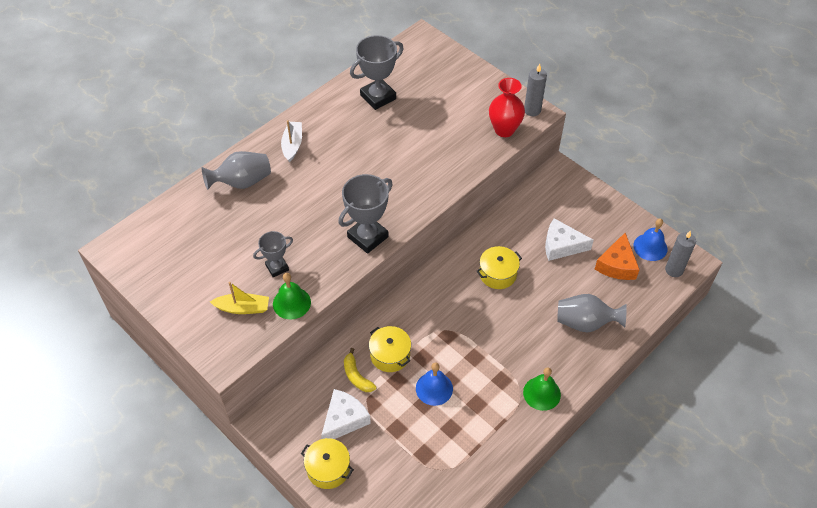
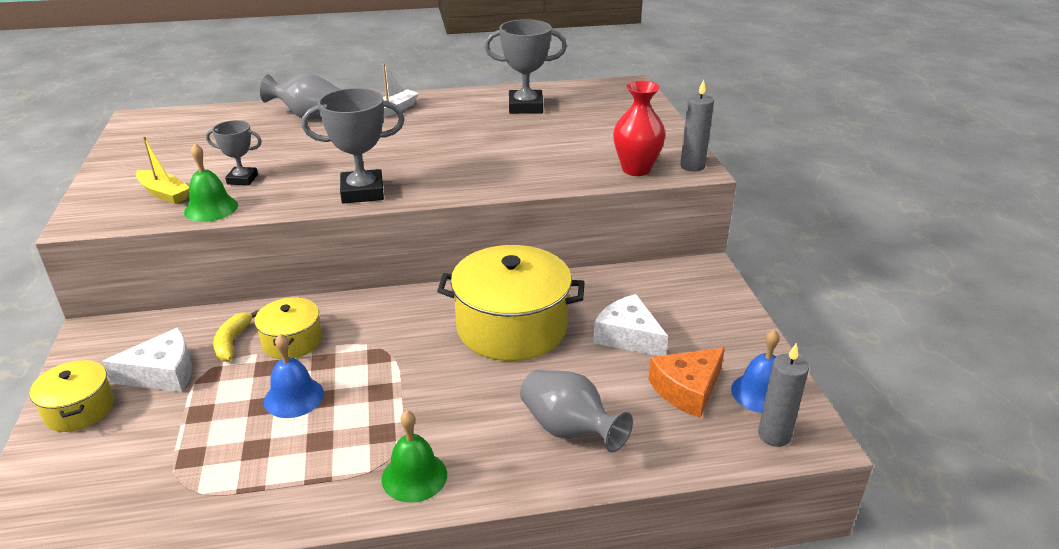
camera: 35 degrees right, 20 degrees down
yellow pot [477,246,522,289] -> yellow pot [437,245,585,361], size x1.93

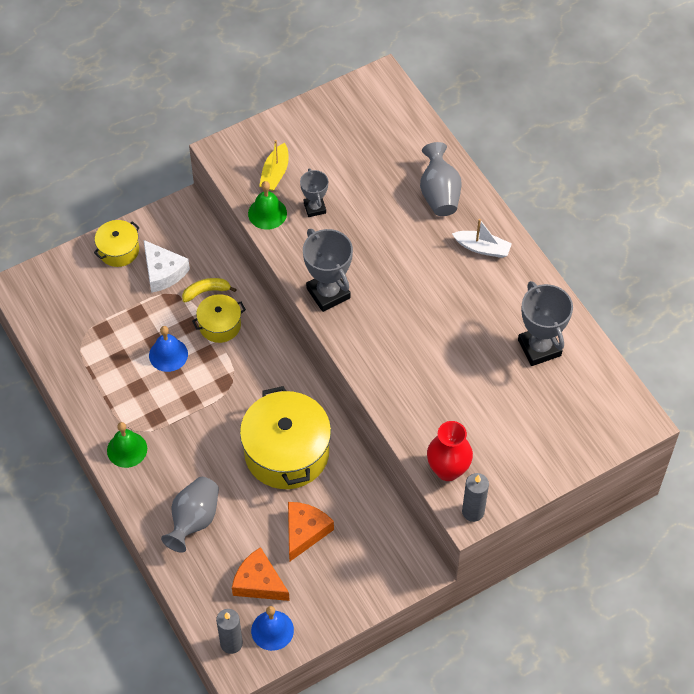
camera: 70 degrees right, 25 degrees up
white cheese [593,294,668,356] -> orange cheese [288,502,334,561]

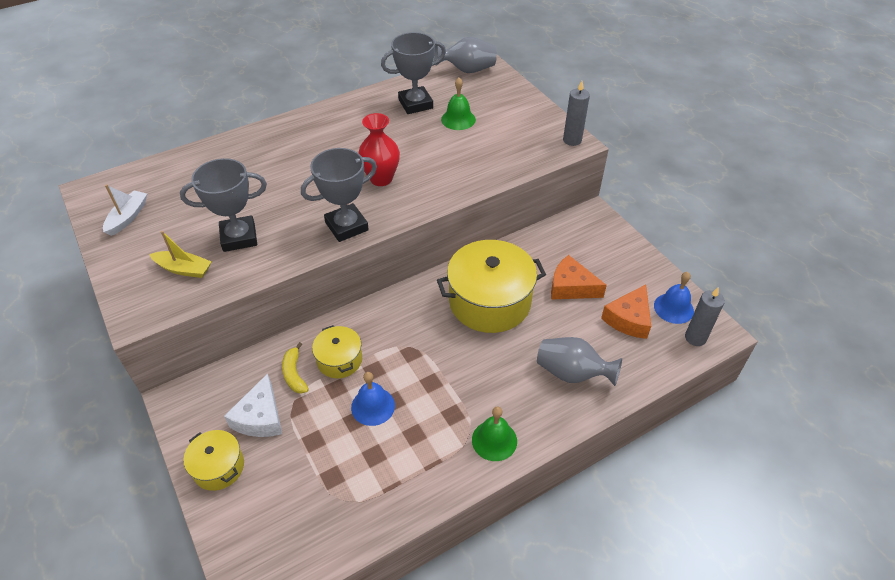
camera: 90 degrees left, 10 degrees down
white cheese [143,240,190,293] -> white cheese turned 135 degrees clockwise [224,373,282,437]
green bell [248,181,287,230] -> green bell moved to [441,78,476,130]
grey trophy [300,168,328,217] -> grey trophy [180,158,267,252], size x1.69
grey vase [420,142,462,216] -> grey vase moved to [434,37,497,73]
red vase [427,421,473,481] -> red vase moved to [359,113,400,186]
white boat [452,219,512,258] -> white boat moved to [103,184,147,236]

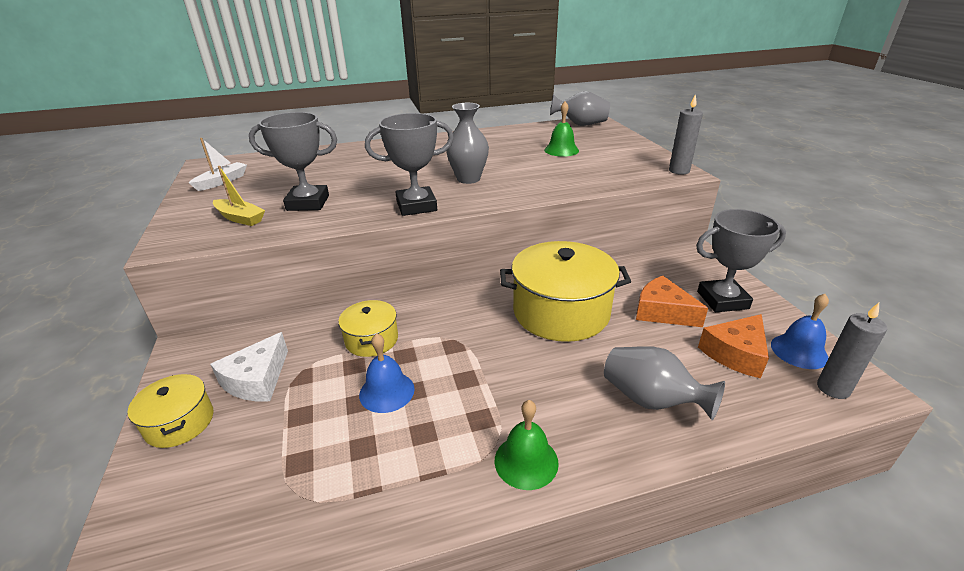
camera: 15 degrees right, 15 degrees down
yellow banana [282,342,309,394] -> none
red vase [359,113,400,186] -> grey vase [446,103,489,184]
grey trophy [381,32,446,114] -> grey trophy moved to [696,209,786,312]

